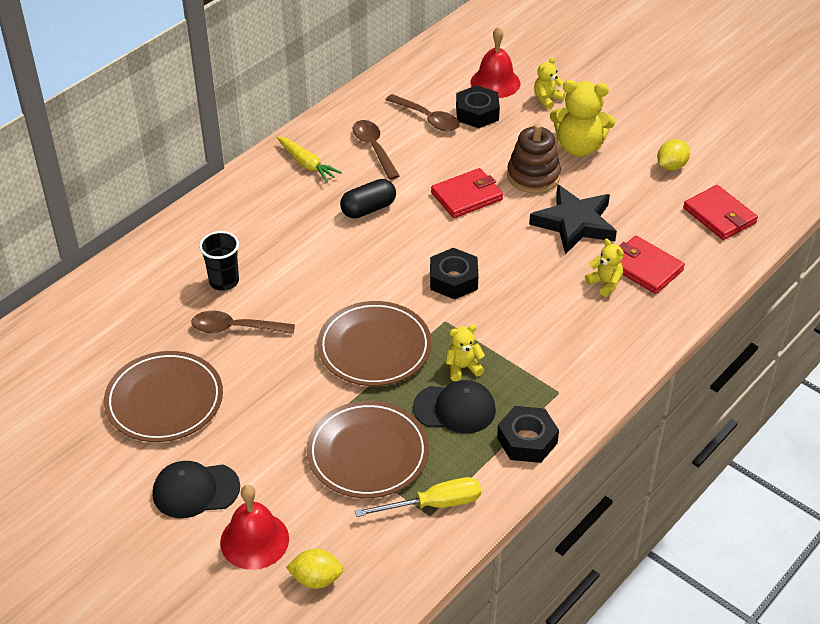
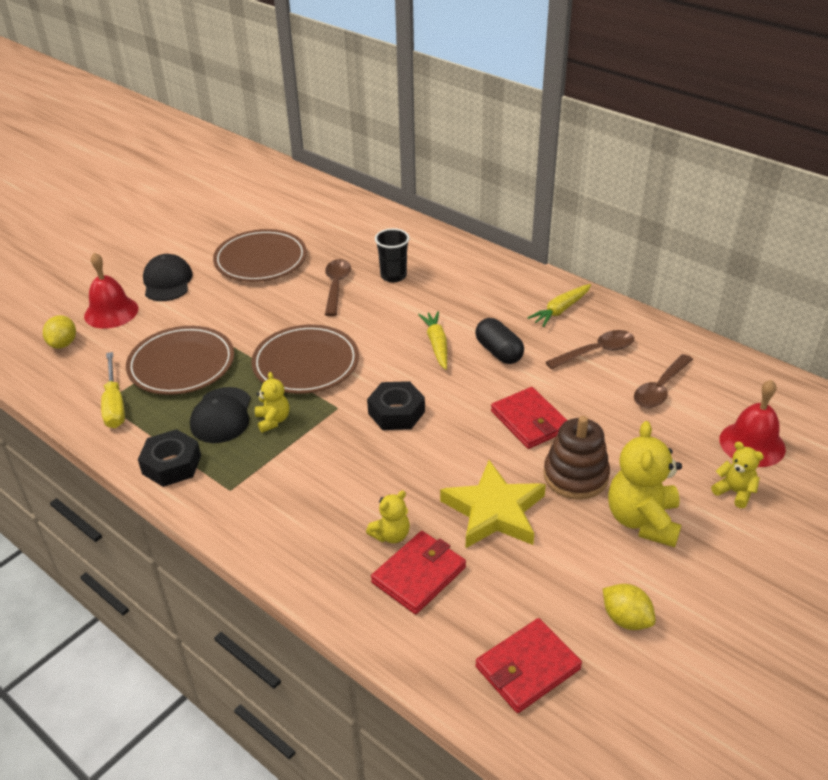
camera: 90 degrees right, 5 degrees down
black nut [456,85,500,128] -> none
black star [529,185,617,254] -> yellow star [440,460,546,548]
none -> yellow carrot [418,311,447,370]

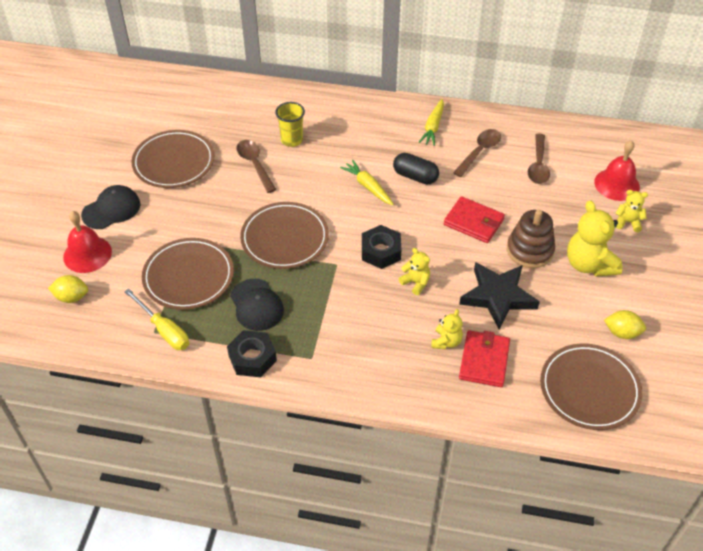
camera: 30 degrees left, 10 degrees up
yellow lemon [43,315,76,349] -> yellow lemon turned 60 degrees counterclockwise [48,275,88,303]
black cap [143,254,193,301] -> black cap turned 90 degrees clockwise [81,185,141,229]
yellow teddy bear [255,372,289,433] -> yellow teddy bear moved to [399,248,430,295]
black cup [375,228,410,283] -> yellow cup [275,102,305,147]
yellow star [440,460,546,548] -> black star [459,262,540,329]
red wallet [476,618,582,713] -> brown plate [540,343,642,430]

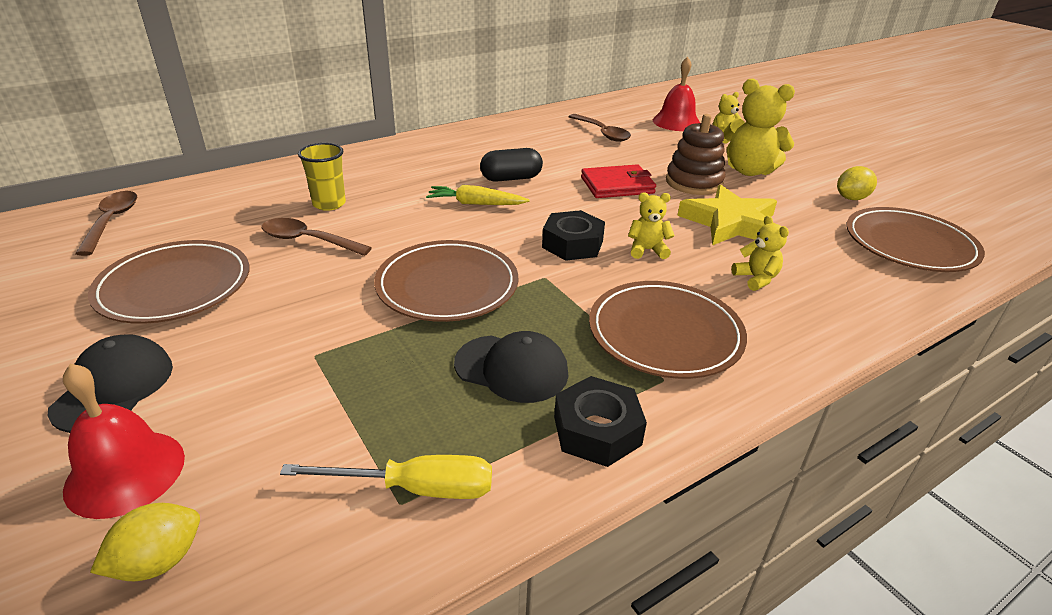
camera: 45 degrees left, 15 degrees down
brown plate [142,238,234,310] -> brown plate moved to [589,281,747,379]
yellow carrot [419,99,444,146] -> none
brown spoon [453,129,501,177] -> brown spoon moved to [75,191,137,256]
black star [459,262,540,329] -> yellow star [677,184,777,245]
red wallet [459,330,510,387] -> none

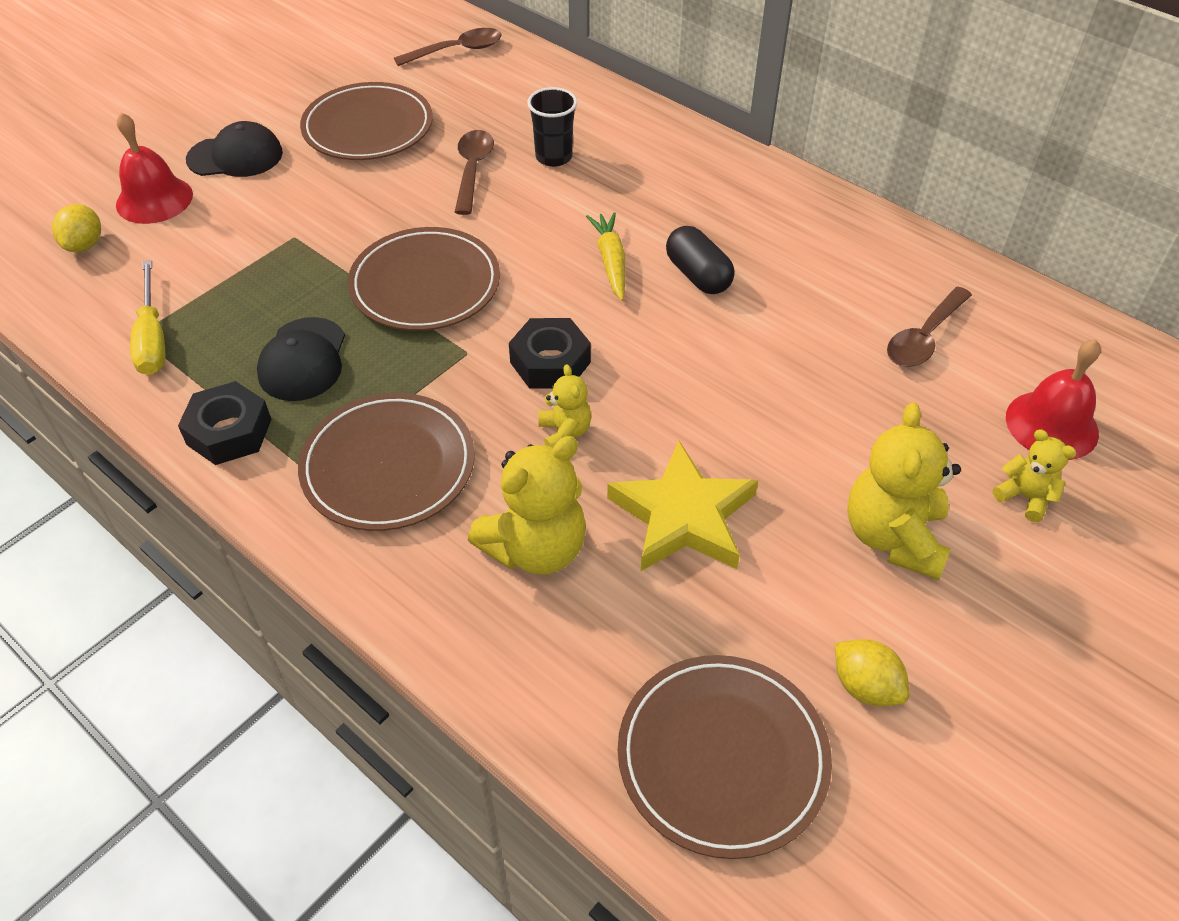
camera: 75 degrees right, 15 degrees up
yellow lemon [90,503,200,581] -> yellow lemon turned 60 degrees clockwise [52,204,101,252]
yellow cup [298,143,346,211] -> black cup [527,87,577,167]
red wallet [581,164,656,198] -> none
brown stacking toy [666,114,726,195] -> none
yellow teddy bear [731,216,789,291] -> yellow teddy bear [468,436,586,575], size x1.88

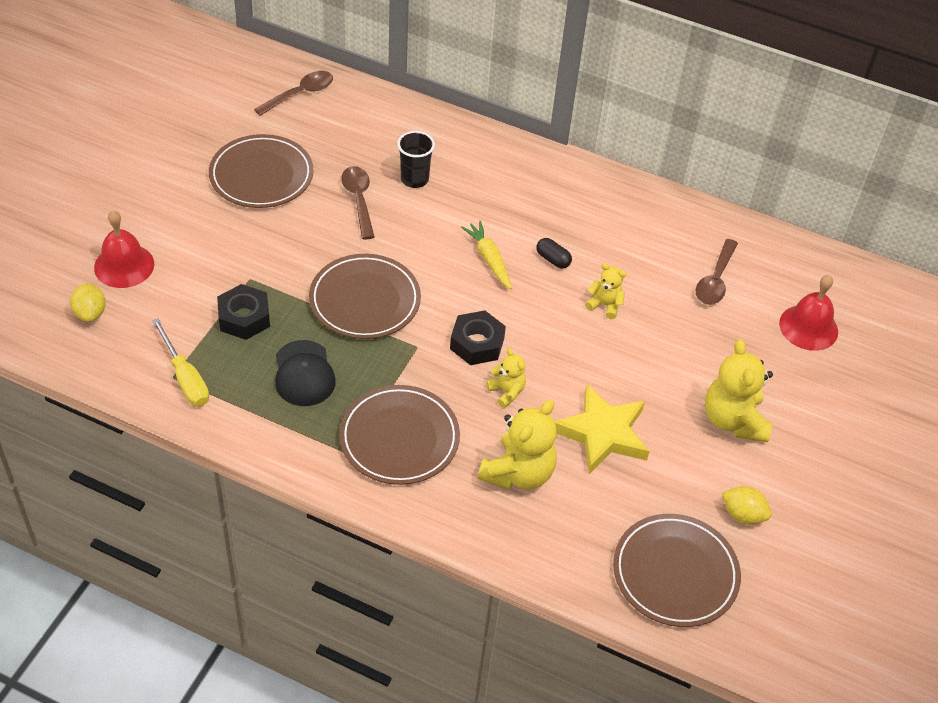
camera: 20 degrees left, 0 degrees up
black nut [178,381,272,465] -> black nut moved to [217,284,270,340]
black cap [186,121,283,177] -> none
black capsule [666,226,735,294] -> black capsule [536,238,572,269], size x0.65
yellow teddy bear [993,429,1076,522] -> yellow teddy bear moved to [585,263,626,319]

